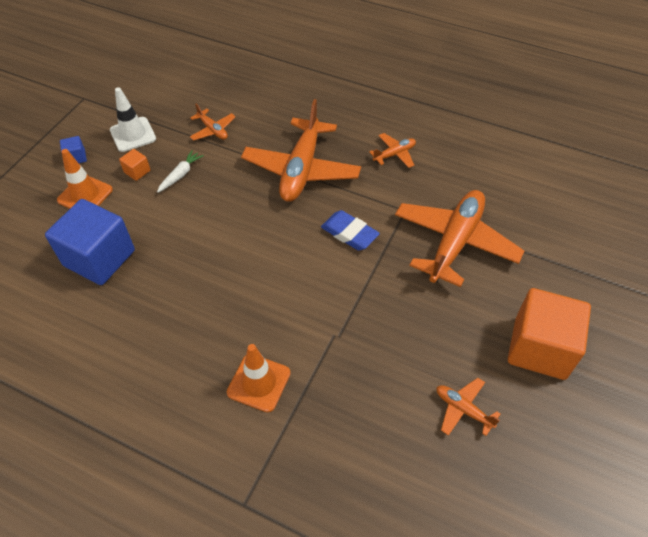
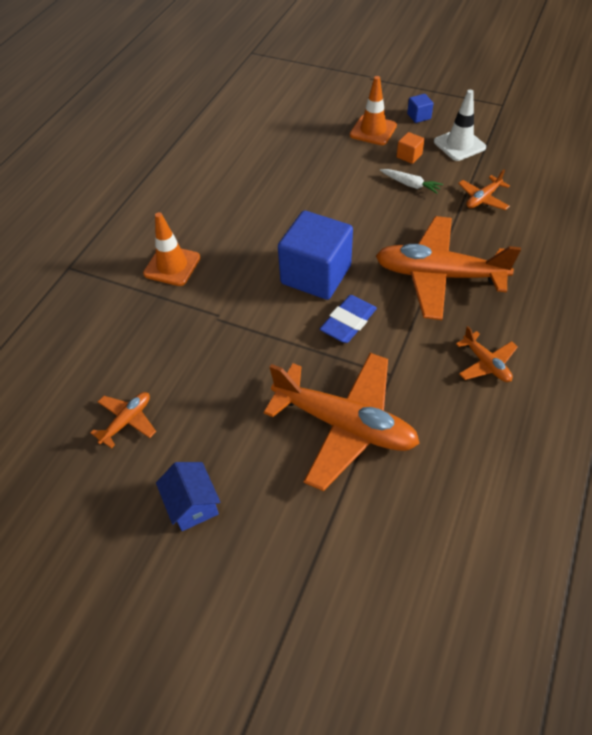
camera: 90 degrees right, 0 degrees up
blue cube [45,199,135,285] -> blue cube moved to [278,211,353,300]
orange cube [508,288,591,380] -> blue house [156,462,221,531]

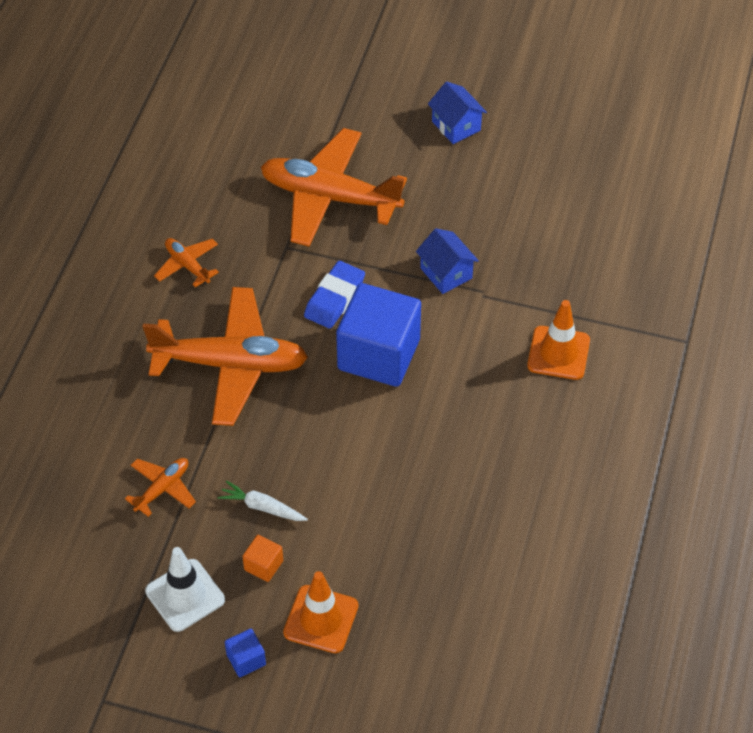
camera: 170 degrees right, 0 degrees up
orange plane [91,392,156,448] -> none
none -> blue house [416,228,479,294]

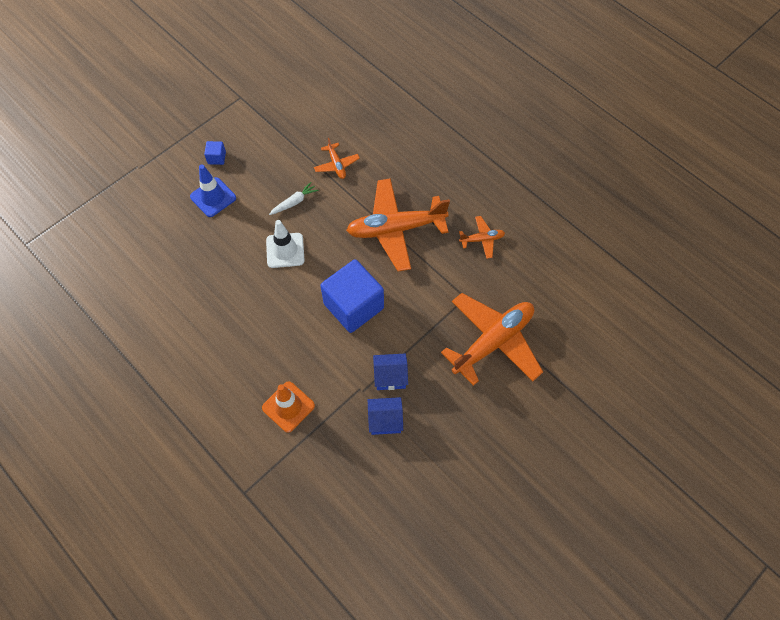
camera: 120 degrees right, 10 degrees up
orange plane [143,287,308,426] -> orange plane turned 45 degrees clockwise [346,178,450,272]
white traffic cone [145,547,225,632] -> white traffic cone moved to [266,220,305,268]
orange cube [242,535,283,582] -> none
orange traffic cone [283,571,358,653] -> blue traffic cone [190,164,236,217]
blue eraser [304,261,365,328] -> none
blue house [428,82,487,144] -> blue house moved to [368,397,403,435]

